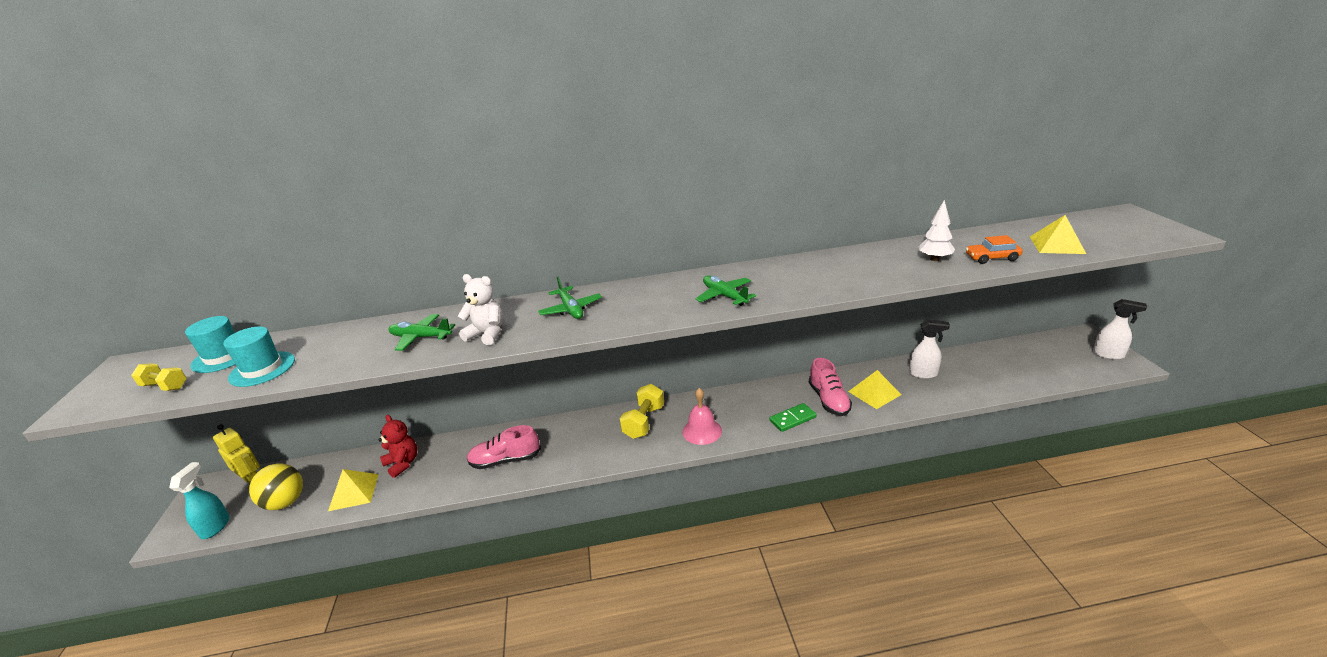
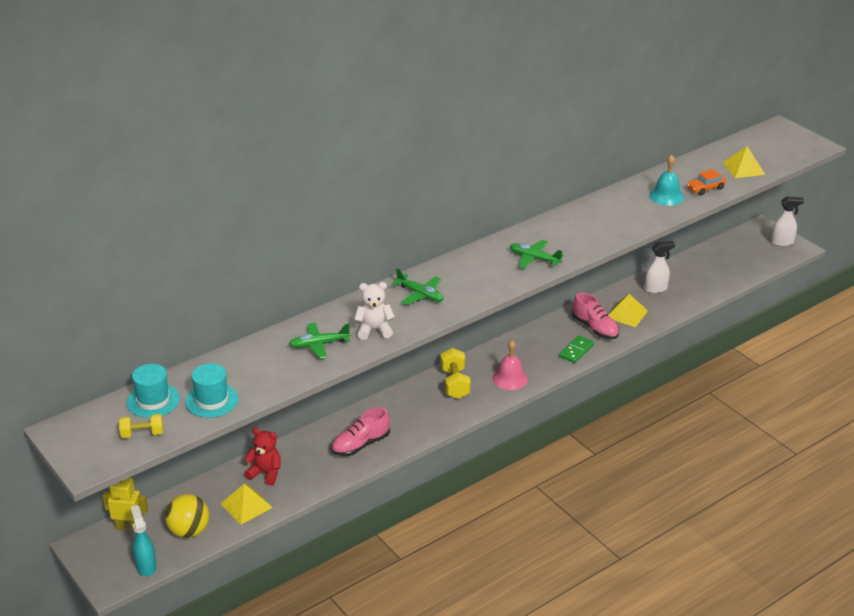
camera: 30 degrees left, 5 degrees up
white tree [919,200,955,261] -> turquoise bell [649,155,684,206]

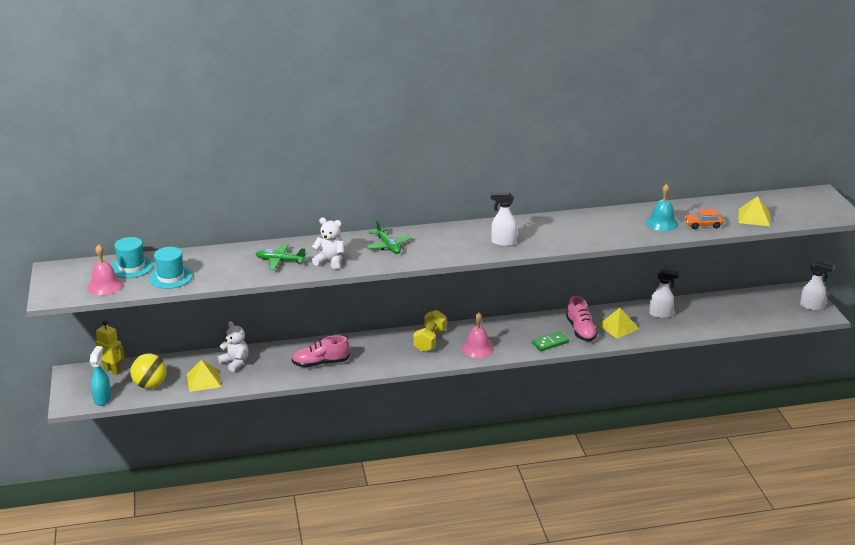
camera: 25 degrees right, 5 degrees down
yellow dumbbell [119,414,163,438] -> pink bell [87,244,123,296]
red teddy bear [244,428,281,485] -> white teddy bear [218,321,249,372]
green plane [510,240,564,268] -> white spray bottle [491,192,517,246]

